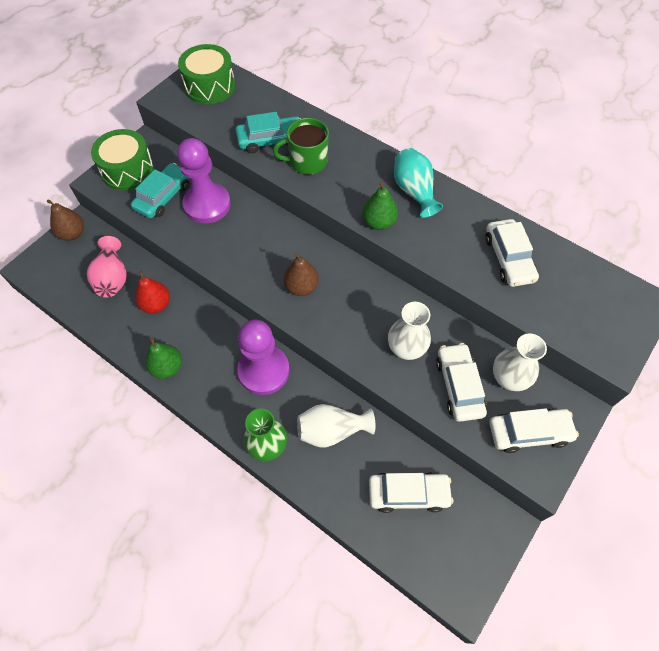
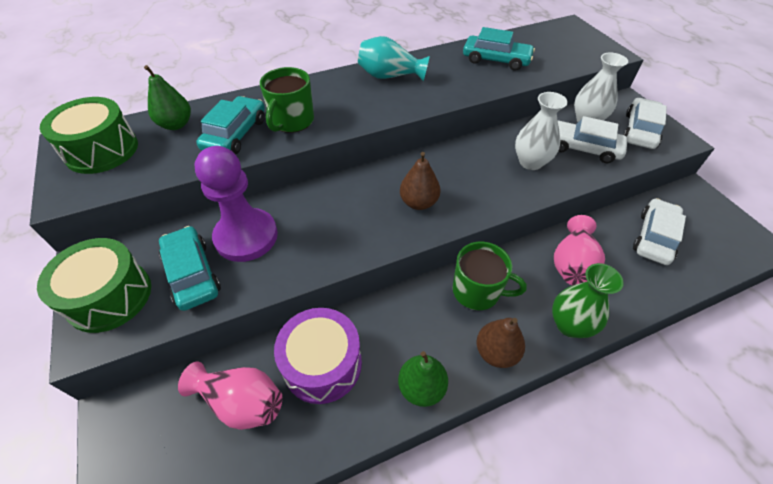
camera: 60 degrees left, 10 degrees down
brown pear [47,199,84,241] -> brown pear moved to [477,318,525,368]
red pear [135,271,170,314] -> purple drum [274,308,362,404]
purple pawn [237,319,290,395] -> green mug [453,242,527,310]
white vase [297,404,375,448] -> pink vase [554,215,605,285]
green pear [362,181,398,230] -> green pear moved to [144,65,191,130]
white car [485,219,539,287] -> turquoise car [463,27,535,71]

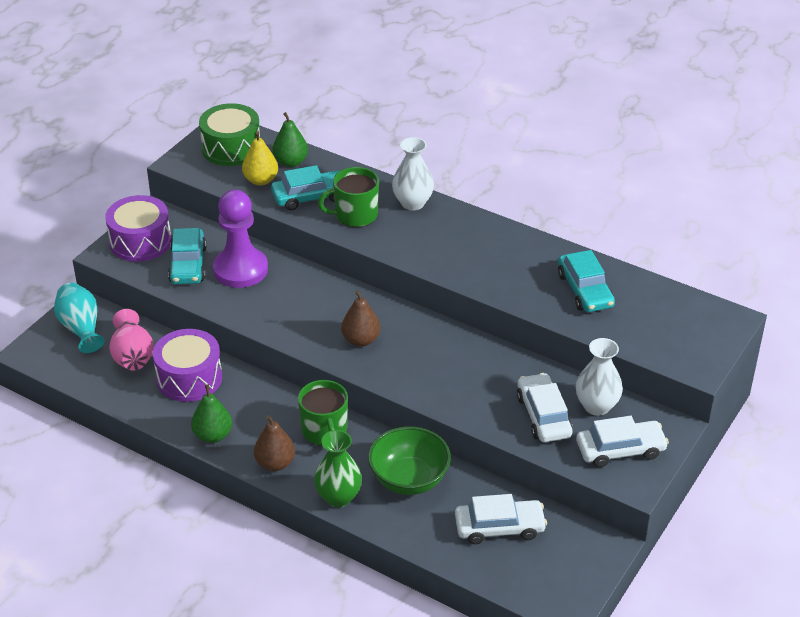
camera: 55 degrees right, 10 degrees down
green drum [37,238,151,333] -> purple drum [105,195,172,262]
turquoise car [159,226,221,311] -> turquoise car turned 150 degrees clockwise [168,228,207,285]
turquoise vase [358,36,430,81] -> turquoise vase moved to [54,283,104,353]
white vase [515,92,568,170] -> white vase moved to [392,137,434,211]
pink vase [554,215,605,285] -> green bowl [368,426,451,495]
none -> yellow pear [242,131,278,186]

